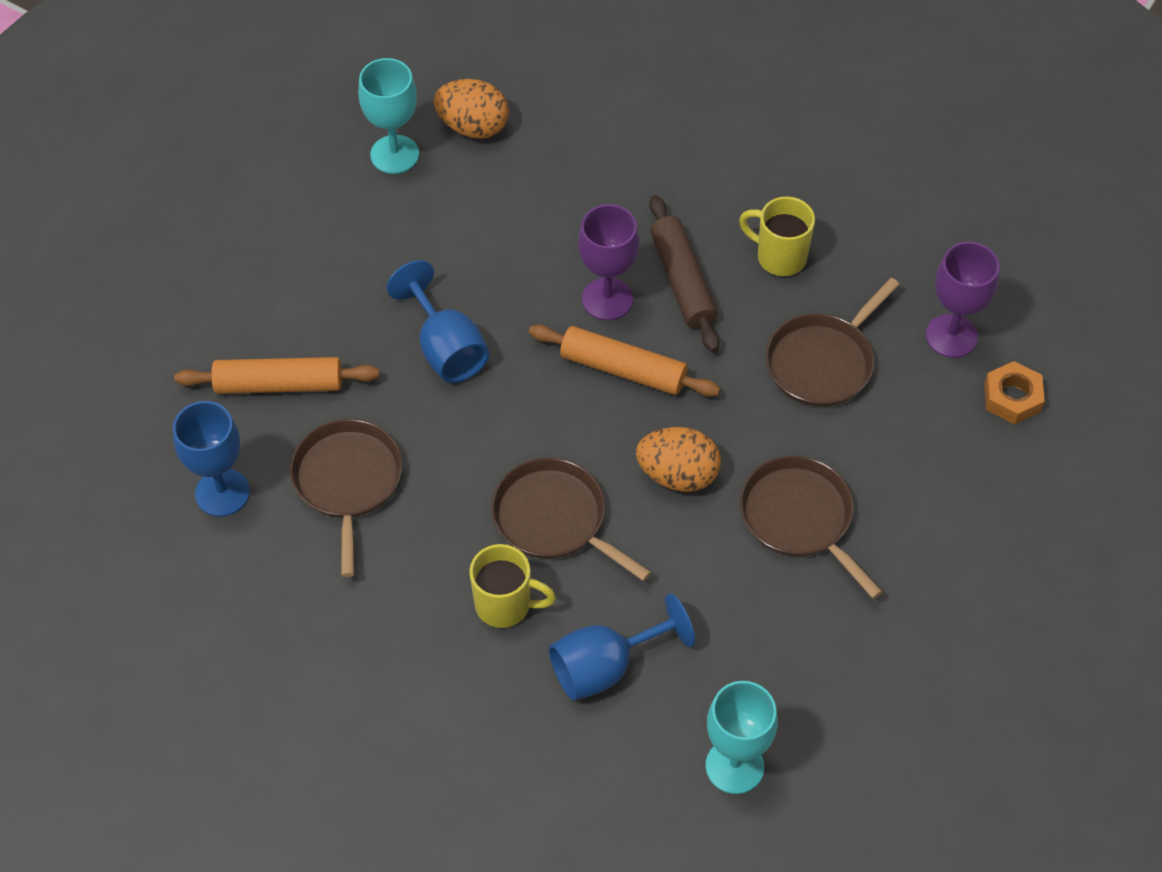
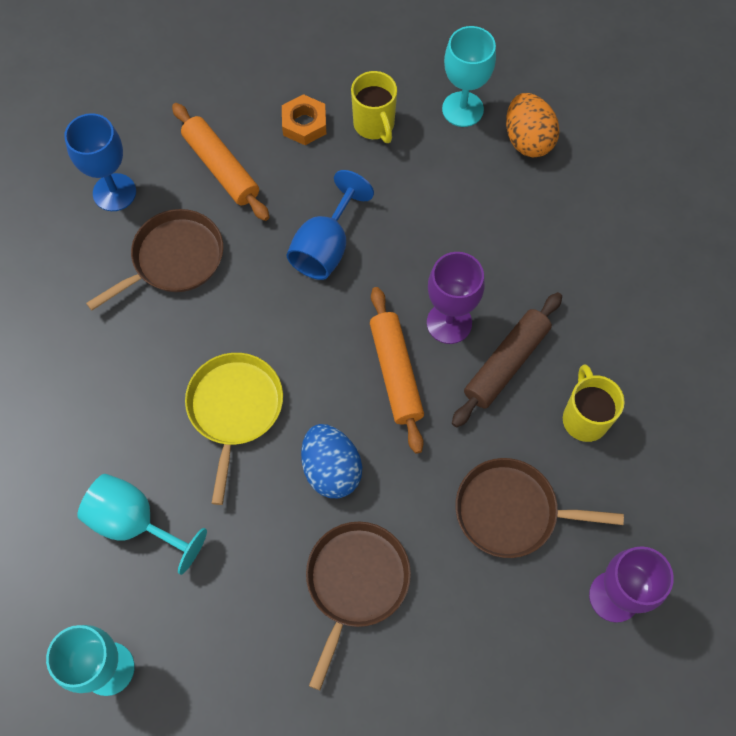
camera: 55 degrees right, 10 degrees up
yellow mug [469,544,556,628] -> yellow mug moved to [351,71,397,143]
brown pan [491,458,651,581] -> yellow pan [185,353,283,505]
blue goblet [549,593,695,701] -> turquoise goblet [77,474,207,575]
orange egg [636,427,721,492] -> blue egg [301,424,362,498]
orange nut [984,361,1045,424] -> orange nut moved to [282,94,326,145]

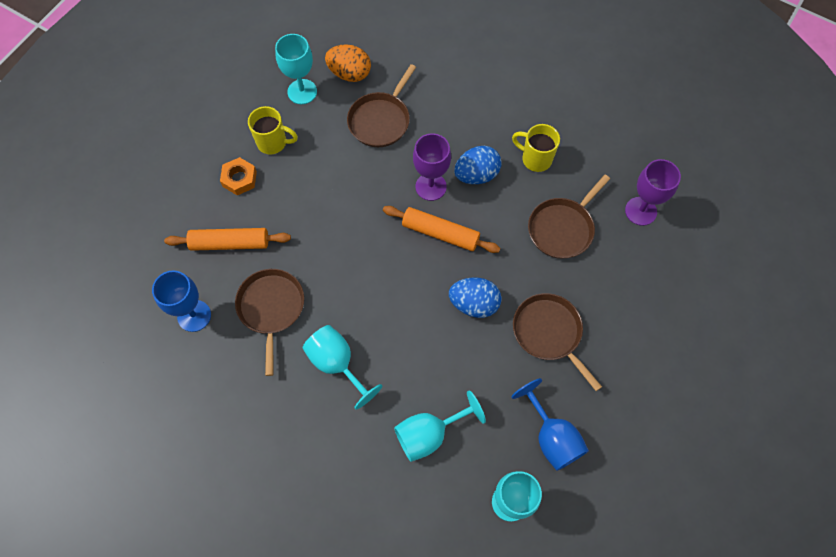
camera: 55 degrees left, 0 degrees up
yellow pan [185,353,283,505] -> none
blue goblet [287,170,374,280] -> blue goblet moved to [511,378,589,471]
brown rolling pin [452,292,562,427] -> blue egg [454,146,502,184]
none -> turquoise goblet [303,325,382,410]
none -> brown pan [347,64,416,147]

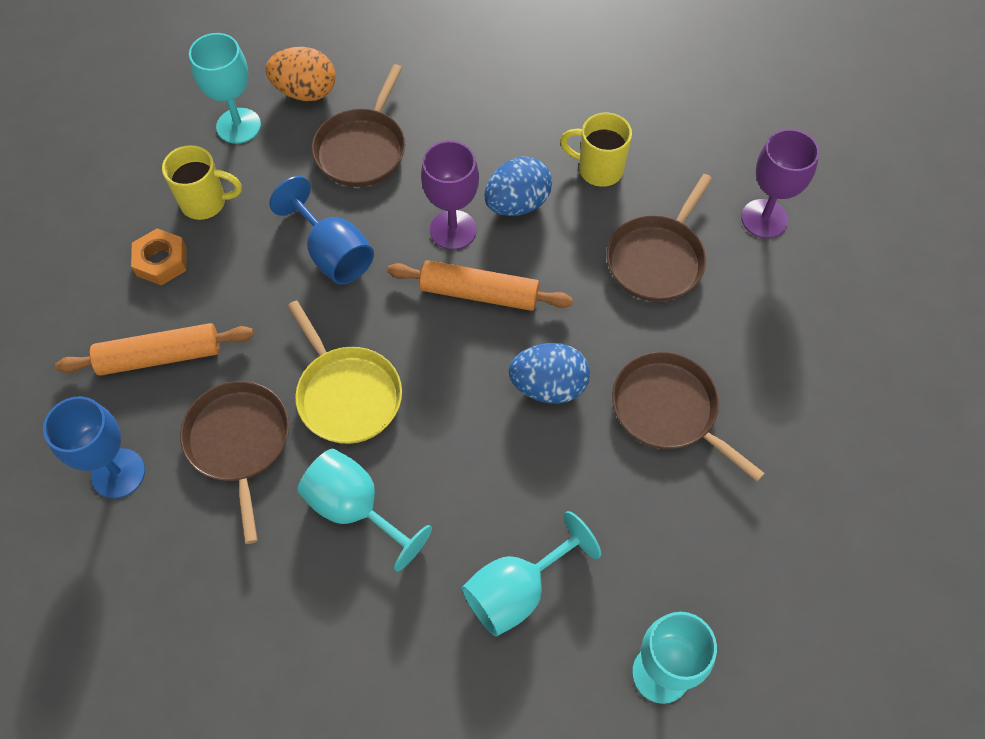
camera: 10 degrees left, 5 degrees down
blue goblet [511,378,589,471] -> blue goblet moved to [269,176,374,285]
none -> yellow pan [287,300,402,444]

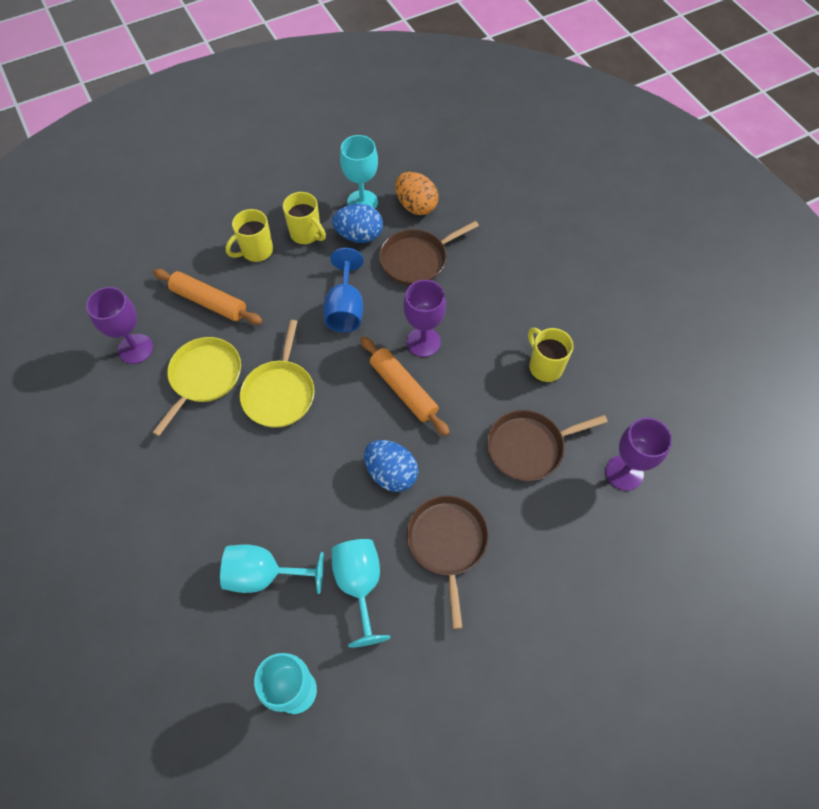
camera: 40 degrees right, 0 degrees up
blue goblet [43,396,145,499] -> purple goblet [86,287,153,364]
orange nut [131,228,186,285] -> yellow mug [226,209,273,262]
brown pan [180,381,289,544] -> yellow pan [152,337,241,436]
turquoise goblet [297,449,432,572] -> turquoise goblet moved to [332,539,390,648]
blue egg [484,156,552,216] -> blue egg moved to [332,204,383,243]

